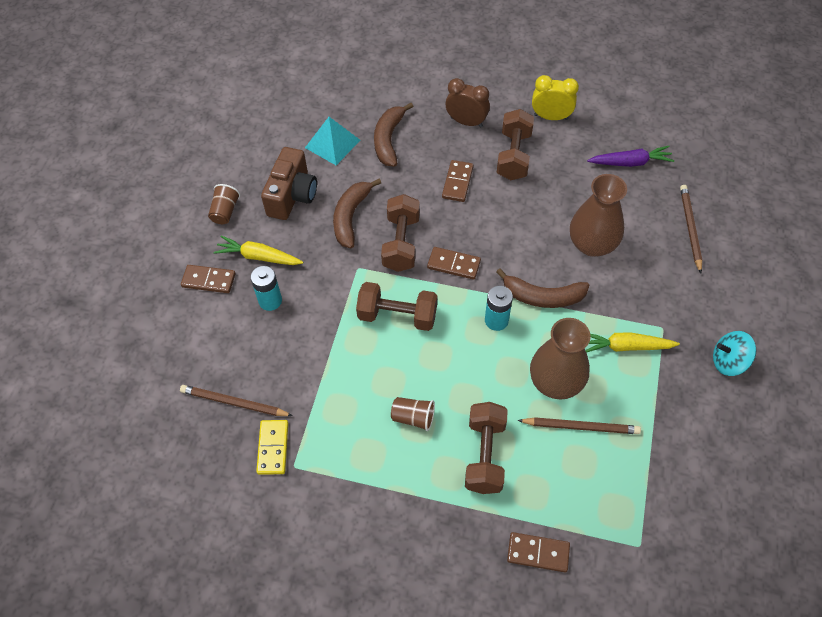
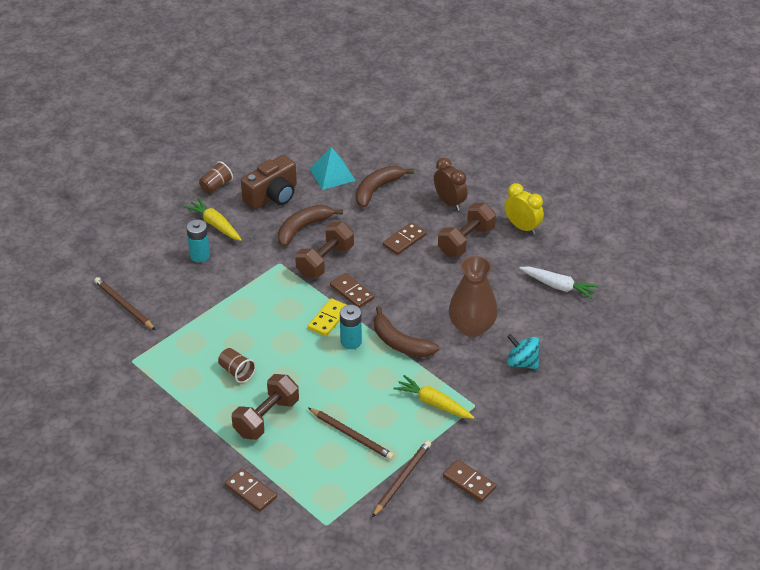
camera: 30 degrees right, 15 degrees down
brown domino [181,265,236,293] -> brown domino moved to [443,459,496,502]
yellow domino [256,420,288,475] -> yellow domino moved to [308,298,346,337]
brown dumbbell [356,282,437,331] -> none
brown vase [530,318,590,399] -> none
purple carrot [587,146,674,167] -> white carrot [519,267,599,299]
brown pencil [680,185,702,273] -> brown pencil moved to [372,440,431,517]
turquoise spinning top [713,331,756,376] -> turquoise spinning top moved to [507,334,540,369]

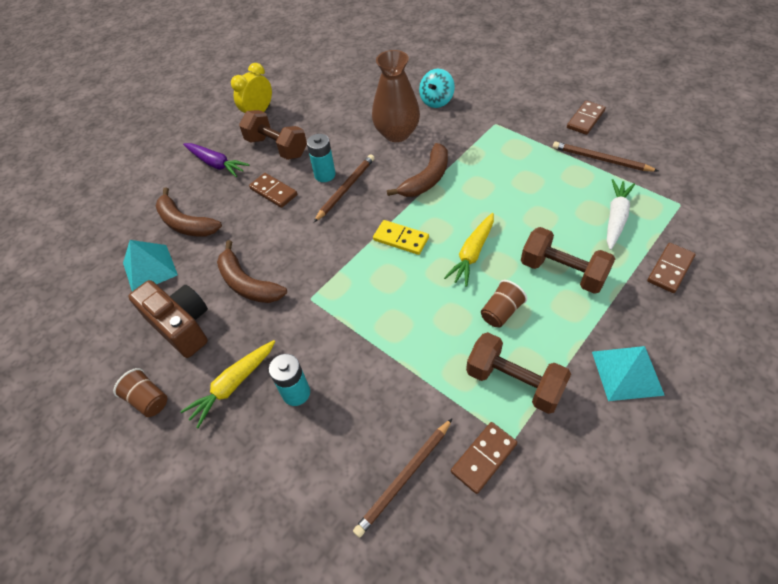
camera: 90 degrees left, 10 degrees up
brown dumbbell [295,222,354,278] -> brown dumbbell moved to [466,332,571,414]
brown pencil [308,408,394,460] -> brown pencil moved to [314,154,374,222]
brown domino [330,273,374,308] -> brown domino moved to [451,422,517,494]
turquoise battery [340,305,362,349] -> turquoise battery moved to [307,134,336,182]
yellow carrot [393,375,474,419] -> yellow carrot moved to [444,213,494,287]
brown clock [434,158,467,211] -> purple carrot [183,143,250,178]
white carrot [519,267,599,299] -> white carrot moved to [607,179,635,250]
none -> turquoise pyramid [592,346,665,401]

